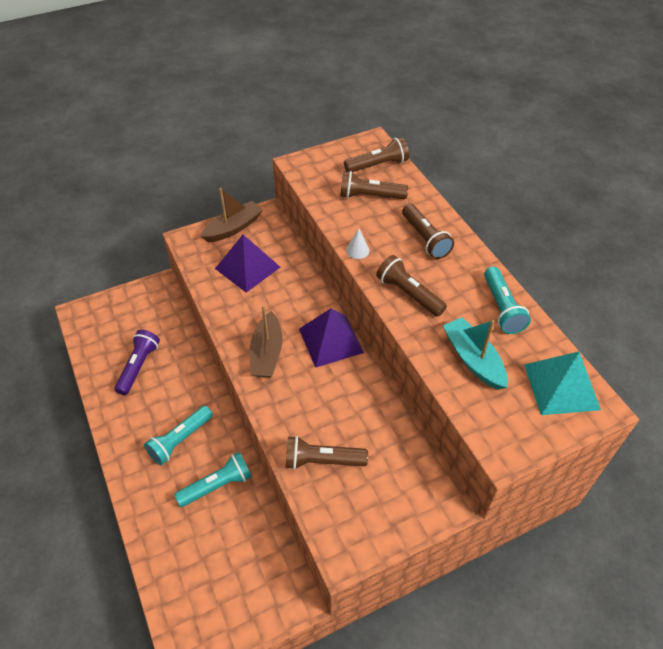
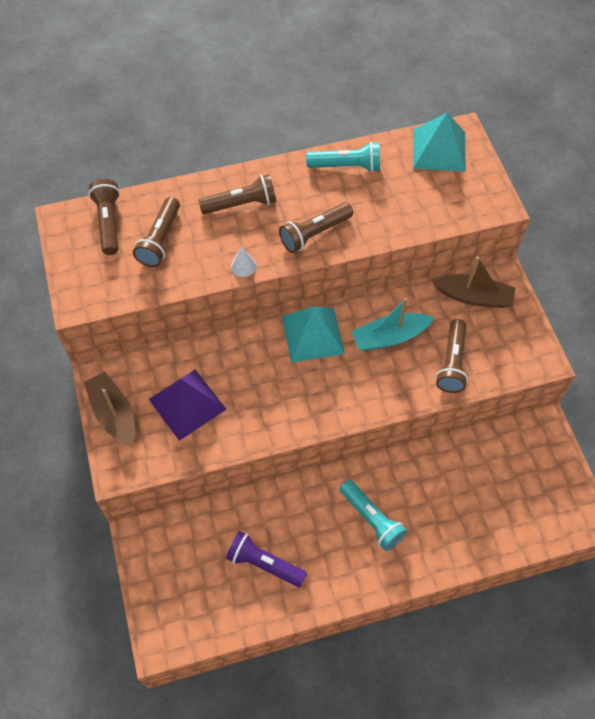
camera: 80 degrees left, 10 degrees up
turquoise flashlight [174,452,252,507] -> none
brown boat [250,305,282,377] -> brown boat moved to [432,256,515,308]
purple pyramid [299,308,364,368] -> turquoise pyramid [282,306,345,363]
turquoise boat [443,317,508,390] -> turquoise boat moved to [352,298,435,351]

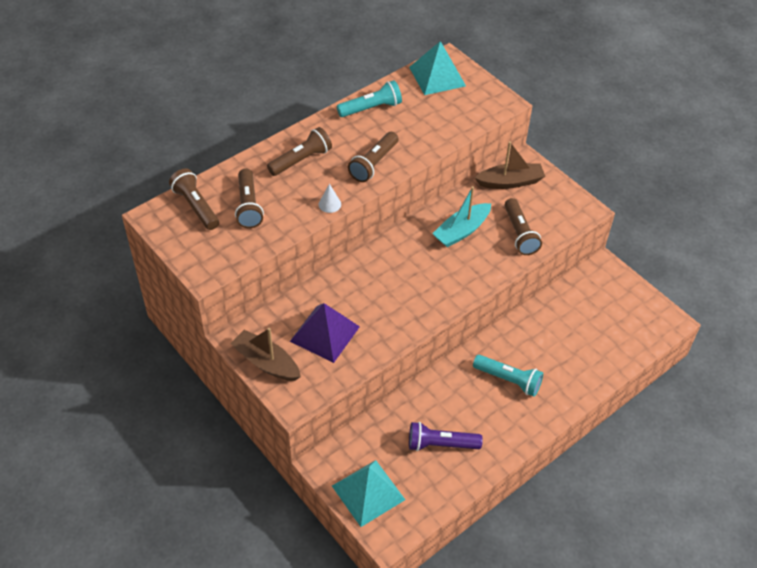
camera: 25 degrees left, 10 degrees down
turquoise pyramid [282,306,345,363] -> turquoise pyramid moved to [332,460,405,527]

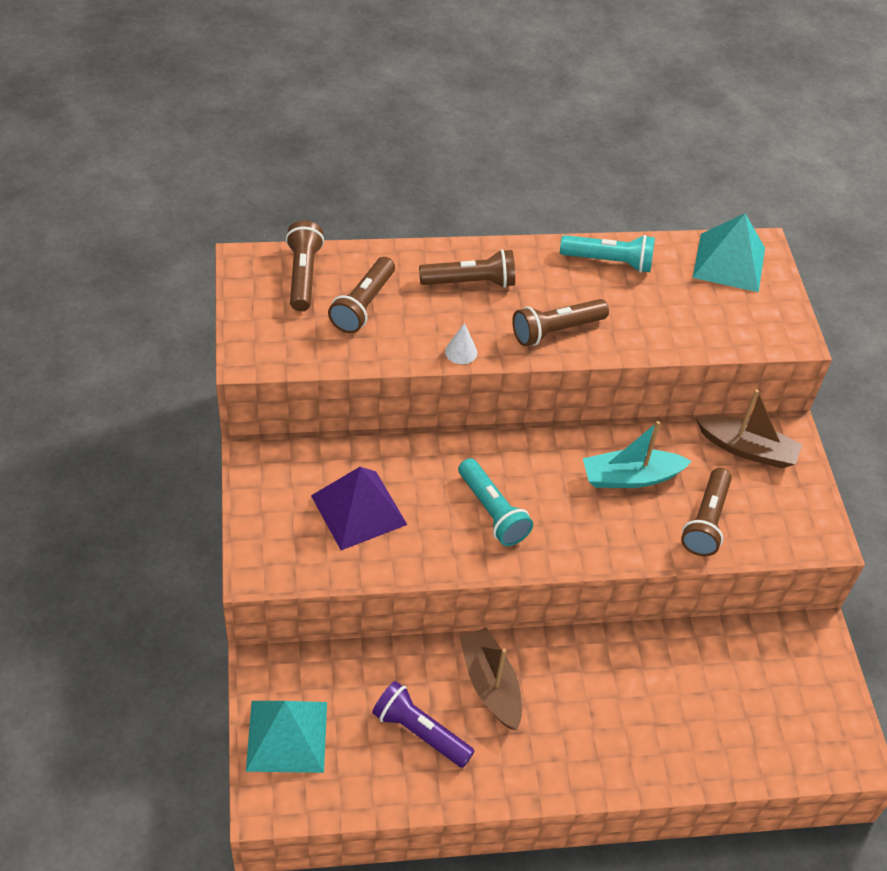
camera: 30 degrees right, 0 degrees up
brown boat [230,328,301,381] -> brown boat moved to [459,627,522,730]
turquoise flashlight [473,355,543,397] -> turquoise flashlight moved to [458,458,533,546]

